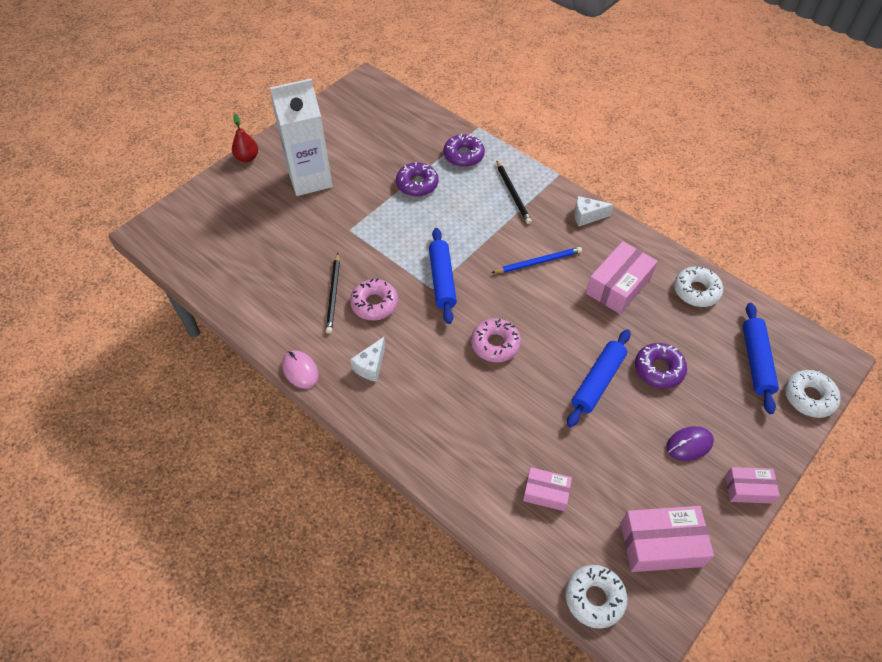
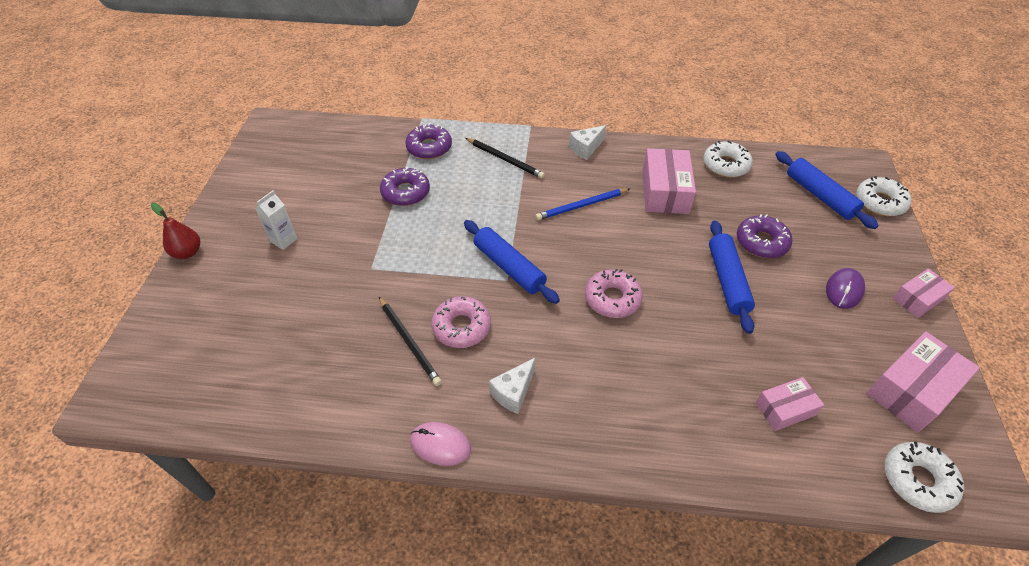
camera: 35 degrees left, 5 degrees down
white carton [270,78,333,196] -> white carton [255,191,298,250], size x0.42
white cheese [350,337,385,382] -> white cheese turned 45 degrees clockwise [489,358,535,414]
blue pencil [492,247,582,273] -> blue pencil turned 150 degrees counterclockwise [535,188,630,220]

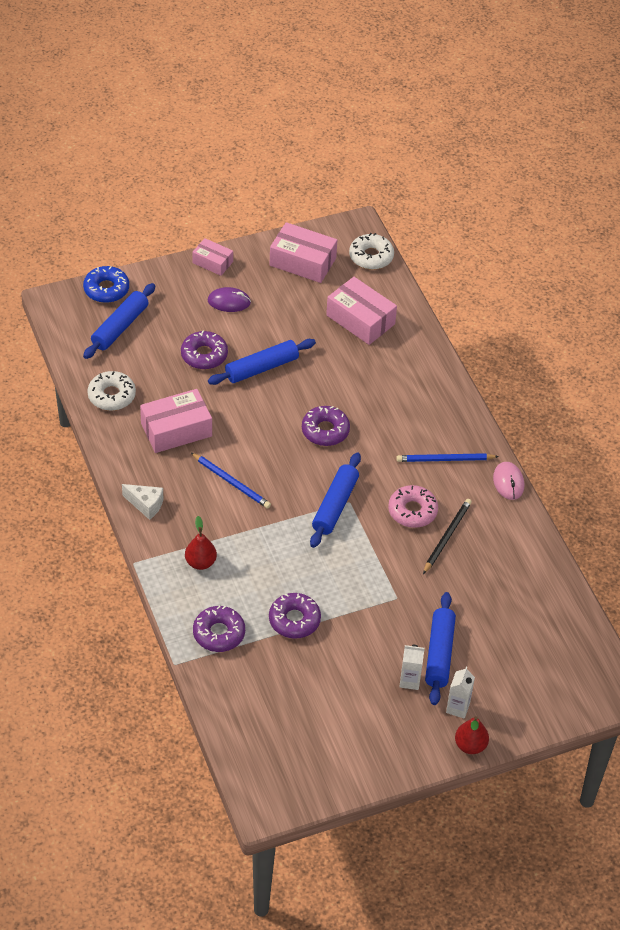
camera: 120 degrees left, 0 degrees up
black pencil [466,138,545,179] -> red pear [185,516,217,570]
white cheese [489,358,535,414] -> blue pencil [397,453,499,462]
pink donut [585,269,643,318] -> purple donut [302,406,350,446]
pink box [755,377,824,431] -> pink box [326,277,397,345], size x1.68
white donut [856,176,912,216] -> blue donut [83,266,129,303]
none -> blue rolling pin [425,592,456,705]
none -> white carton [446,667,475,719]

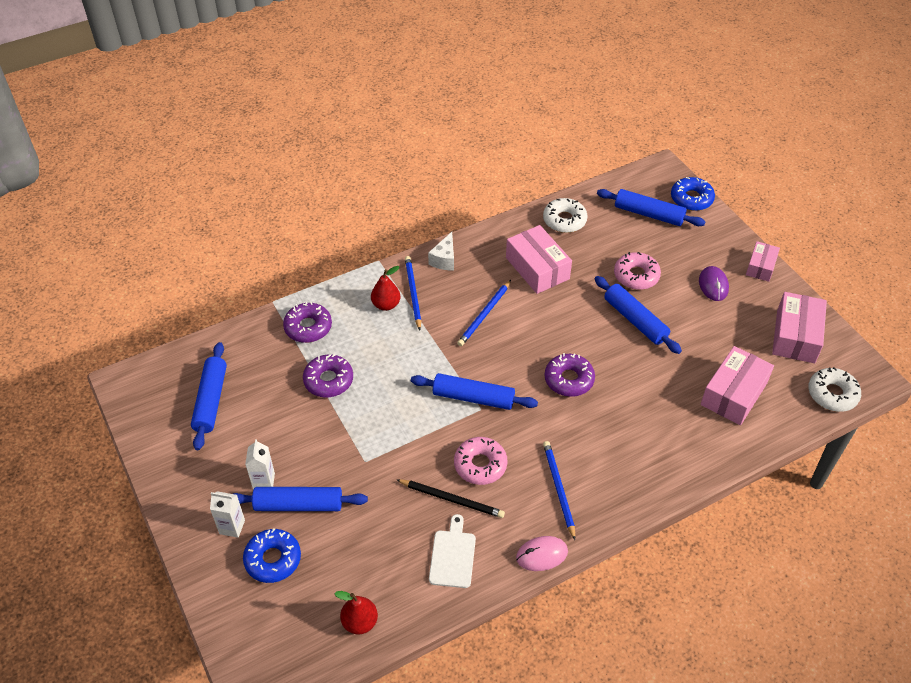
camera: 85 degrees right, 0 degrees up
purple donut [181,331,228,369] -> pink donut [614,252,661,290]
red pear [455,716,489,754] -> red pear moved to [334,591,378,635]
none -> blue rolling pin [191,342,227,450]
none -> blue donut [243,528,301,583]
none -> blue pencil [405,256,421,330]
none -> white cutting board [429,514,476,588]

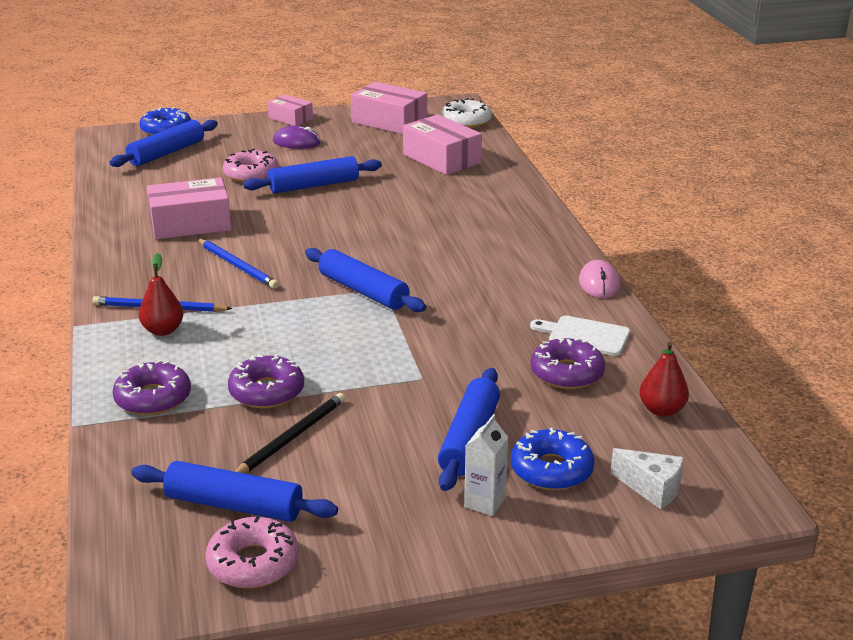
camera: 75 degrees left, 20 degrees down
white carton [245,439,275,490] -> none
black pencil [396,479,505,518] -> black pencil moved to [235,393,345,474]
blue rolling pin [411,373,538,410] -> blue rolling pin turned 75 degrees counterclockwise [305,248,426,312]
white cheese [428,232,454,270] -> white cheese moved to [610,448,684,509]
pink donut [454,437,508,485] -> pink donut moved to [205,516,299,588]
white donut [543,198,587,233] -> none
blue pencil [543,441,575,540] -> none
purple donut [545,353,595,397] -> purple donut moved to [531,337,605,389]

